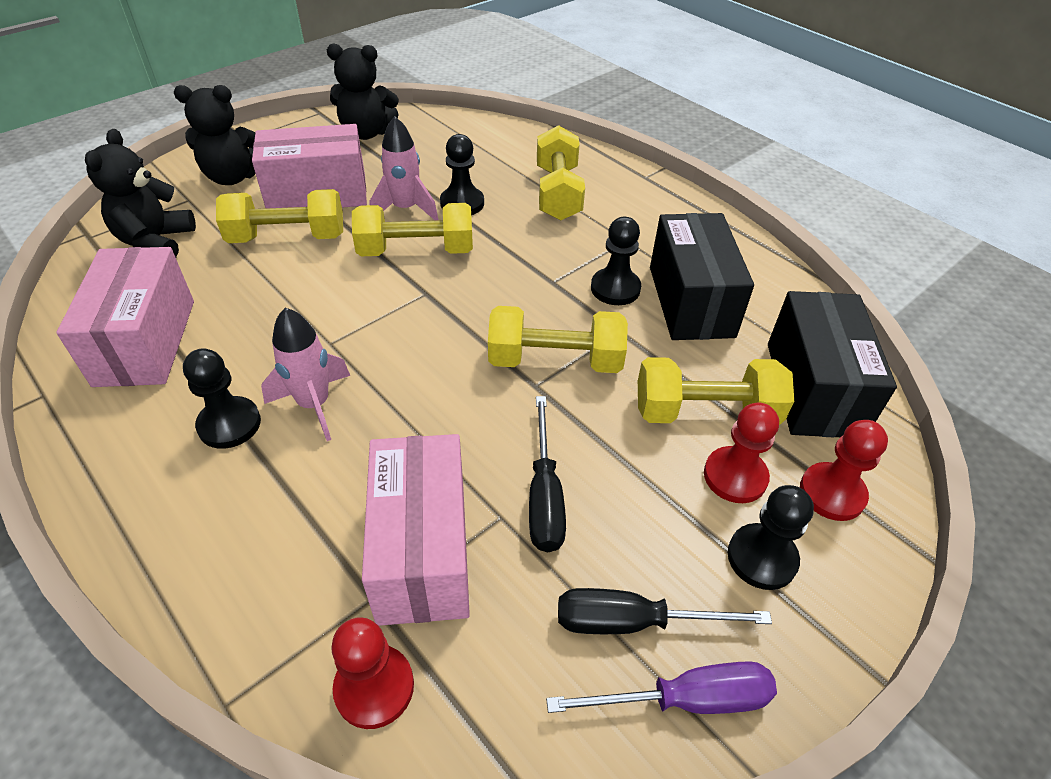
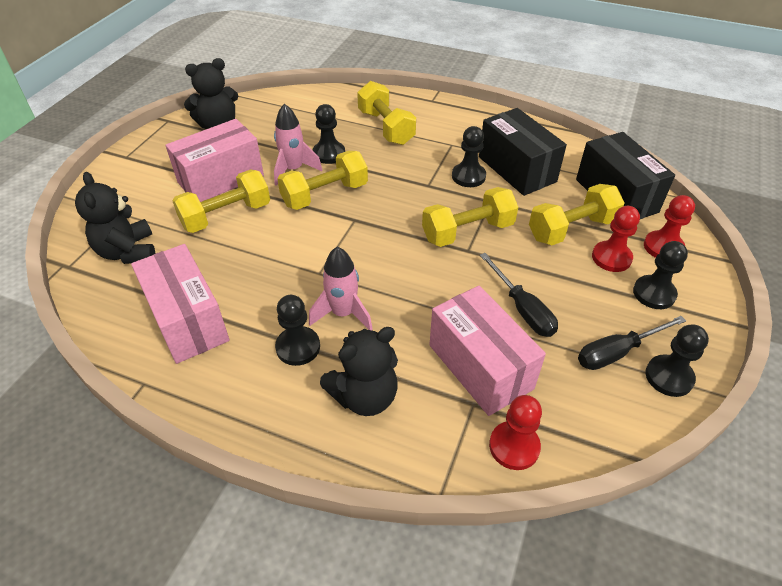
camera: 25 degrees left, 0 degrees up
black teddy bear [174,85,255,185] -> black teddy bear moved to [320,327,398,416]
purple screwdriver [546,661,777,714] -> black pawn [645,324,709,397]

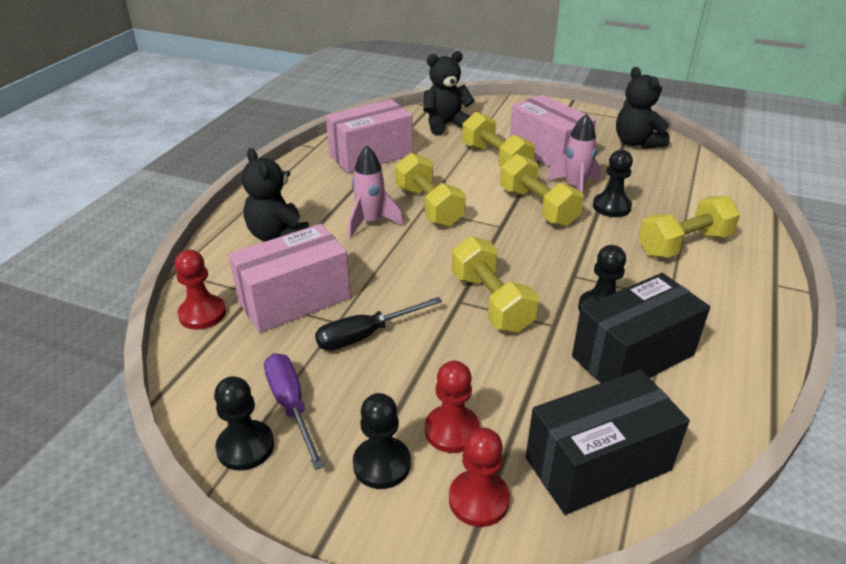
camera: 90 degrees right, 10 degrees down
black pawn [275,295,320,366] -> none
yellow dumbbell [529,184,625,245] -> yellow dumbbell moved to [395,153,466,227]
black screwdriver [578,316,686,370] -> purple screwdriver [264,353,325,470]

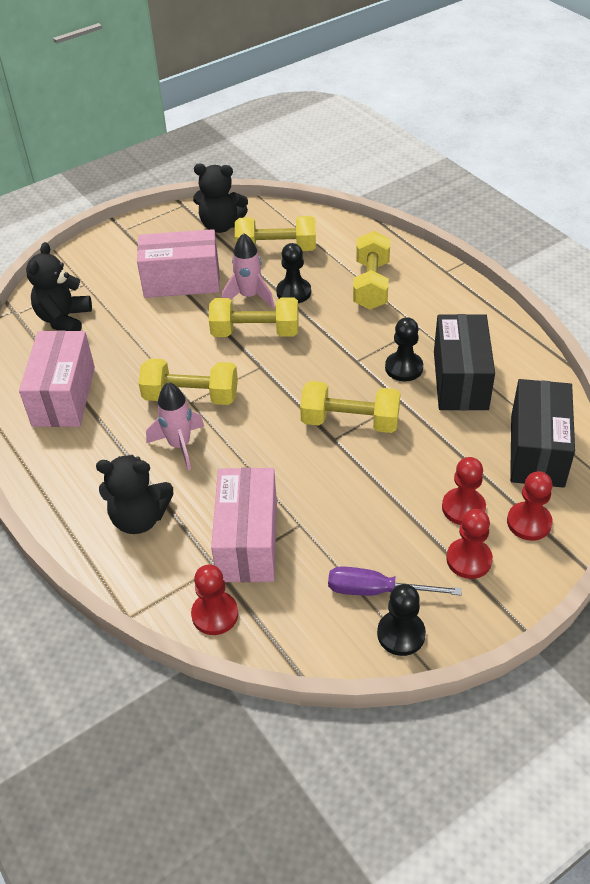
camera: 55 degrees left, 10 degrees up
black screwdriver [315,297,442,351] -> none
black pawn [353,393,411,489] -> red pawn [446,509,493,579]
yellow dumbbell [462,112,535,167] -> yellow dumbbell moved to [235,216,316,251]

